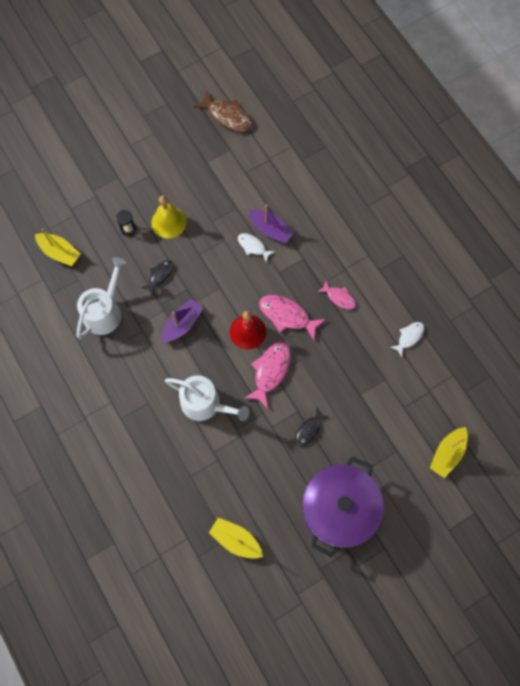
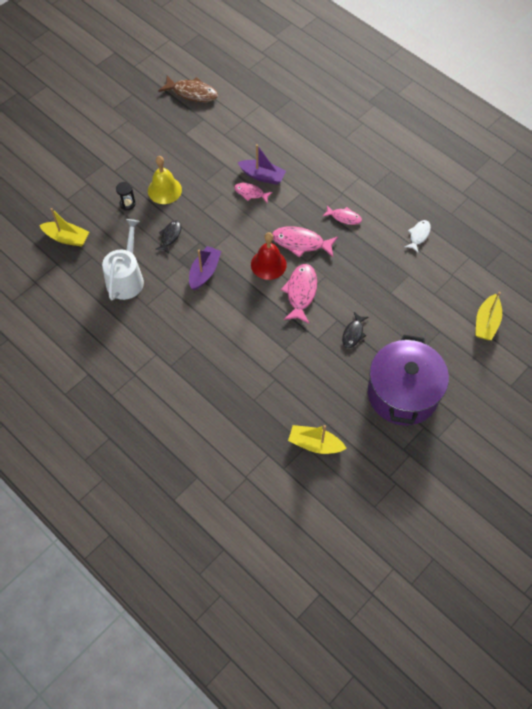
camera: 15 degrees left, 10 degrees down
white watering can [165,375,249,421] -> none
white fish [238,233,275,262] -> pink fish [234,183,273,202]

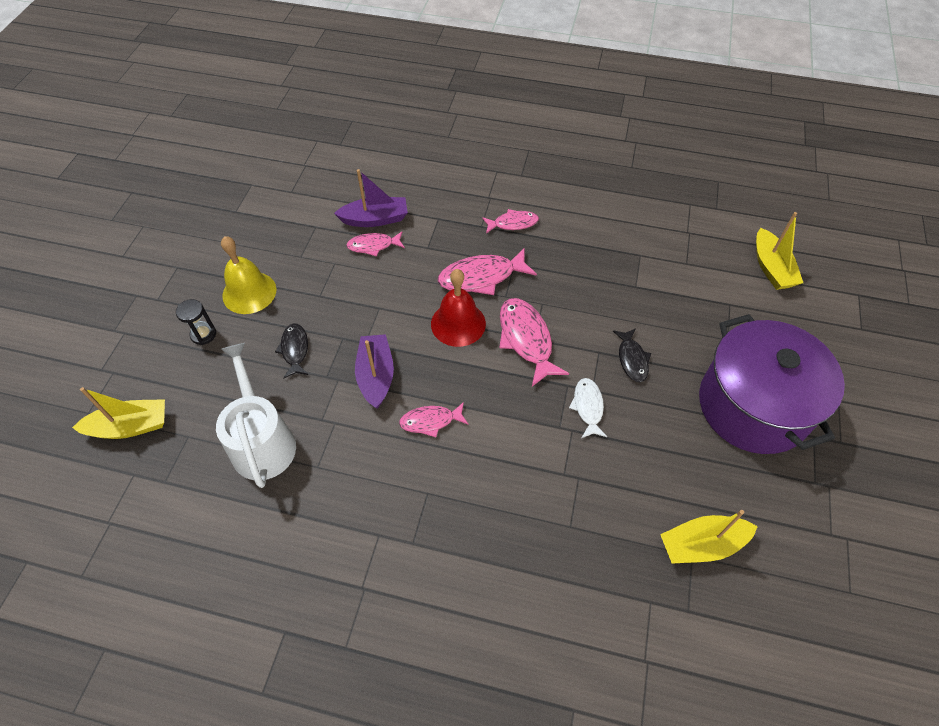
camera: 30 degrees left, 5 degrees down
brown fish [159,76,218,102] -> none
white fish [405,220,431,252] -> white fish moved to [569,378,607,438]
none -> pink fish [399,402,468,437]

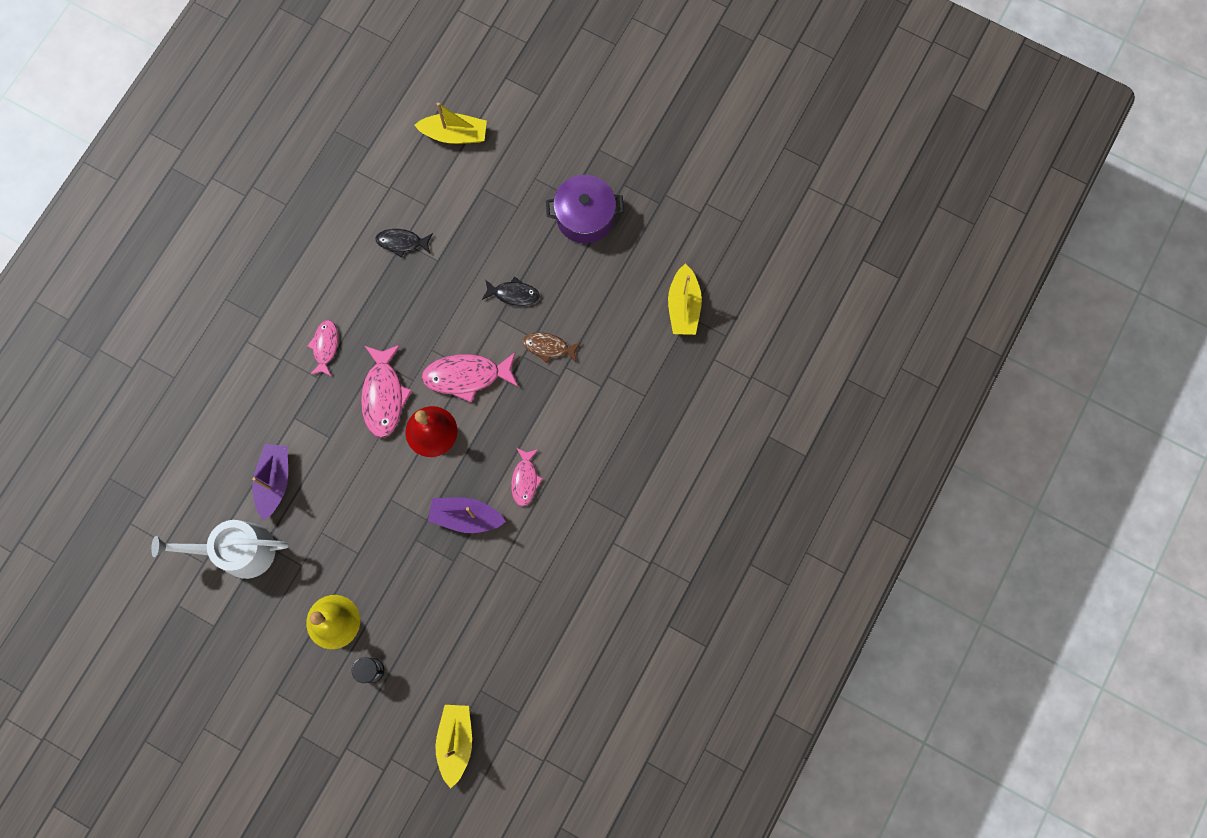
camera: 75 degrees left, 20 degrees up
white watering can [216,343,296,488] -> white watering can moved to [151,520,289,579]
black fish [275,323,308,378] -> black fish moved to [375,229,433,258]
pink fish [346,232,405,257] -> none
white fish [569,378,607,438] -> brown fish [523,332,581,363]
purple pot [699,314,845,454] -> purple pot [546,175,624,243], size x0.62

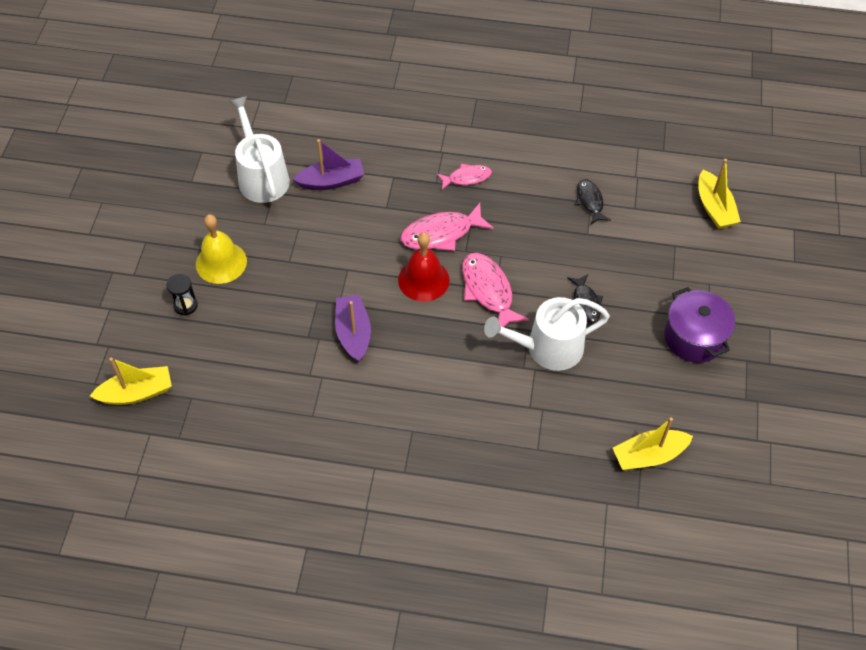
camera: 70 degrees right, 20 degrees down
pink fish [511,448,543,506] -> none
brown fish [523,332,581,363] -> white watering can [484,297,610,371]

